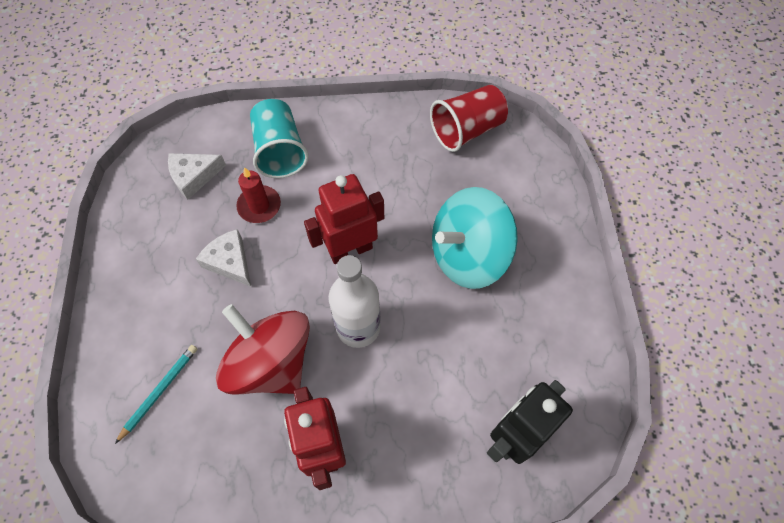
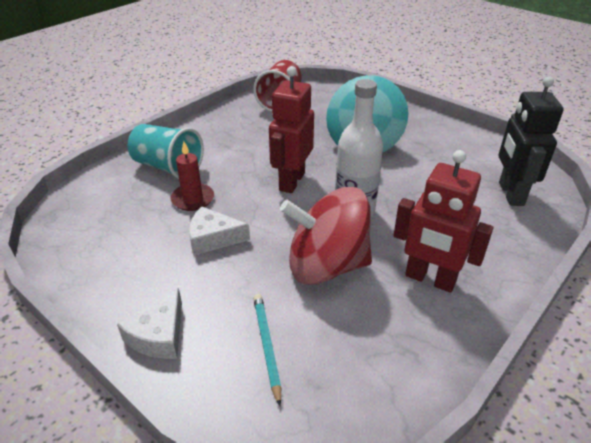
camera: 45 degrees left, 25 degrees down
white cheese [168,153,226,200] -> white cheese moved to [117,288,182,359]

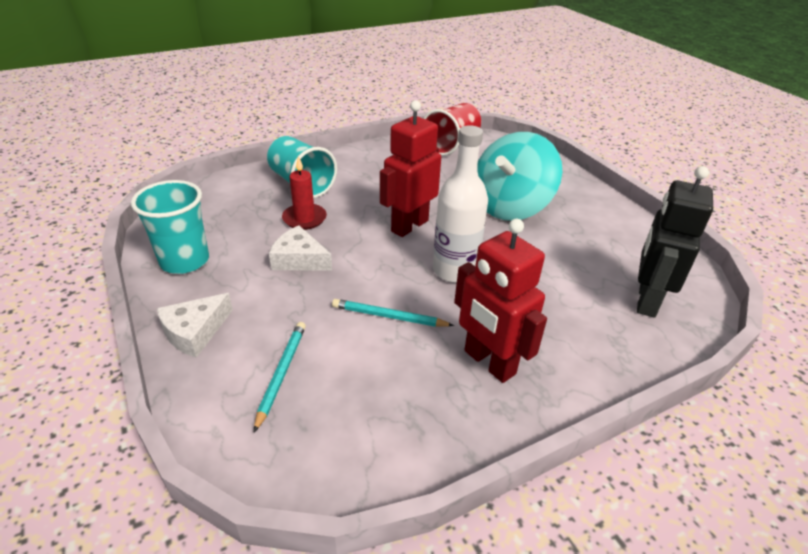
camera: 20 degrees right, 0 degrees up
red spinning top [280,187,372,285] -> turquoise pencil [332,299,454,327]
none -> turquoise cup [131,180,209,274]

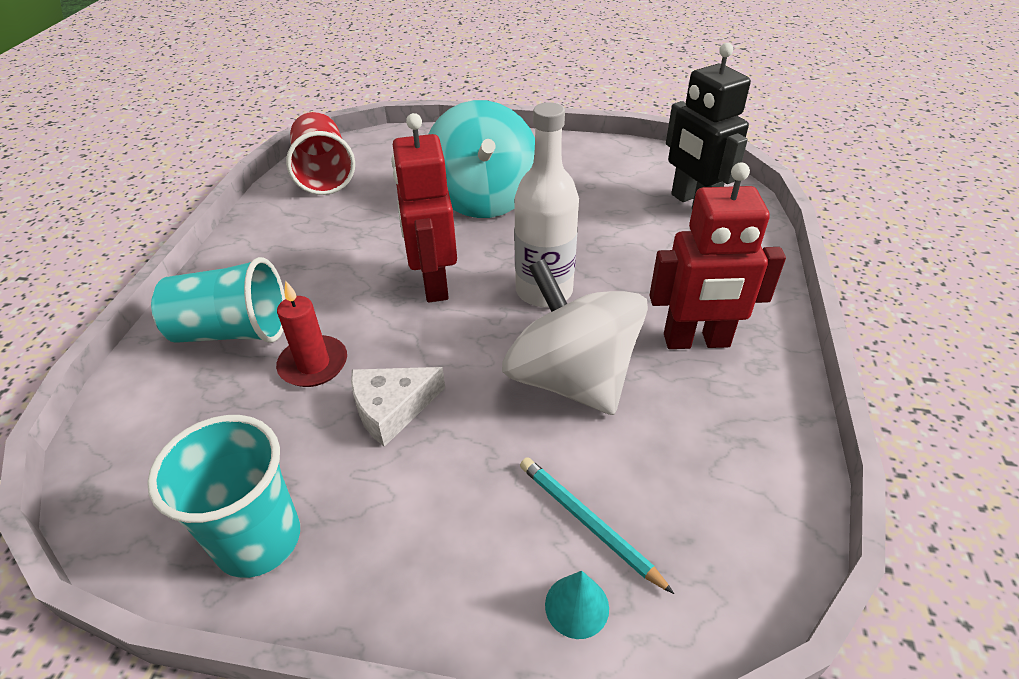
camera: 50 degrees left, 5 degrees up
white cheese [157,293,233,358] -> none
turquoise pencil [332,299,454,327] -> white spinning top [502,259,648,415]
none -> turquoise cone [545,571,609,639]

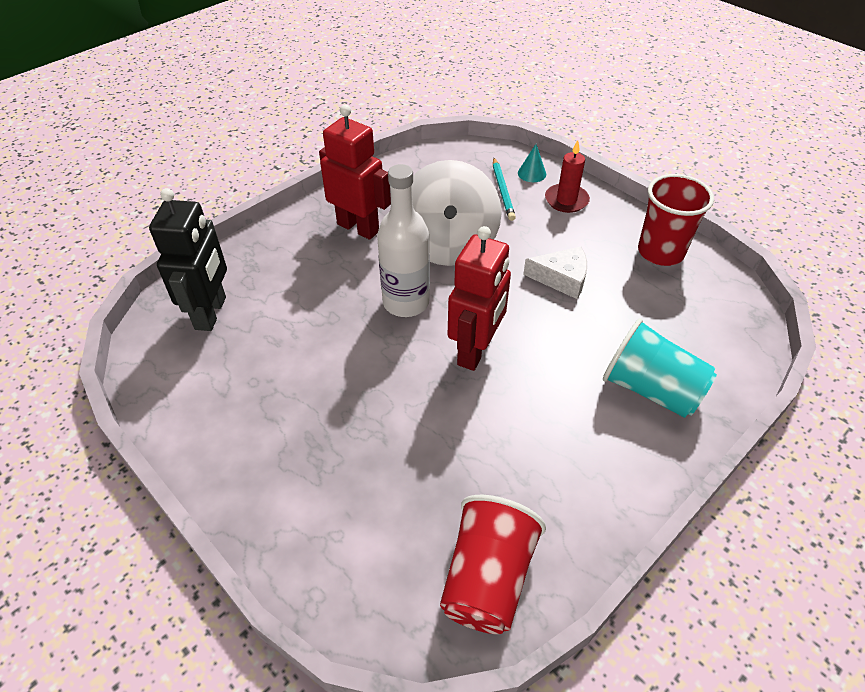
camera: 145 degrees left, 5 degrees up
turquoise cup [147,415,300,578] -> red cup [638,174,714,266]
red candle [276,281,347,387] -> red candle moved to [545,140,590,213]
turquoise spinning top [428,100,535,218] -> none

